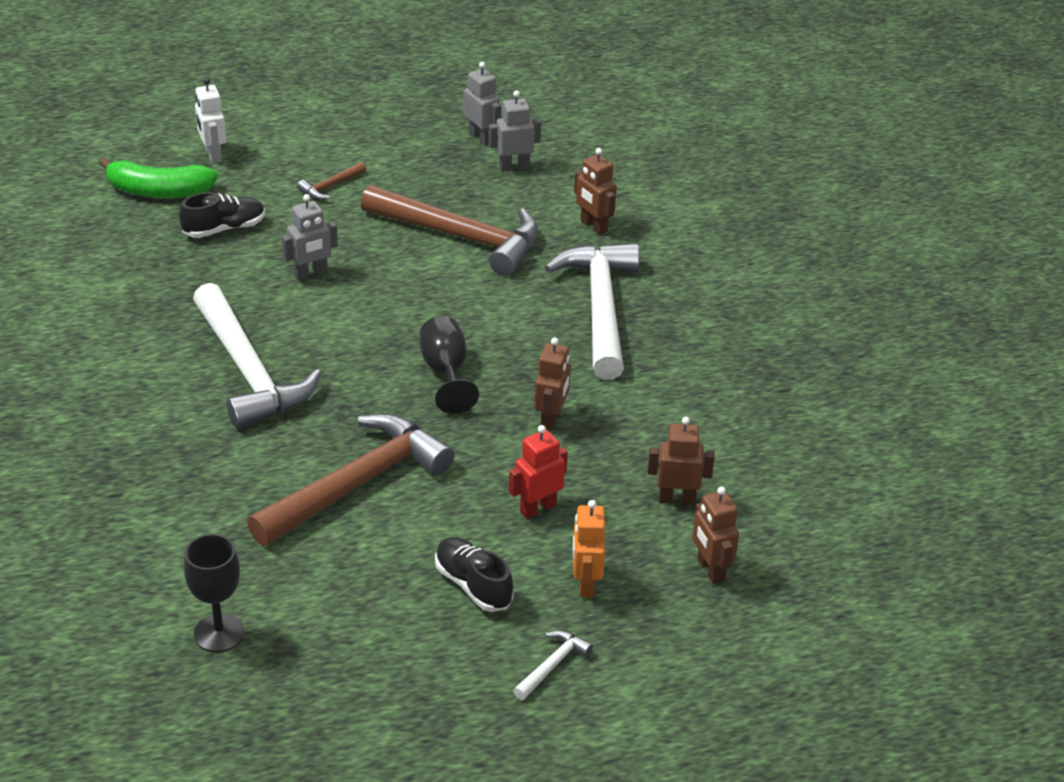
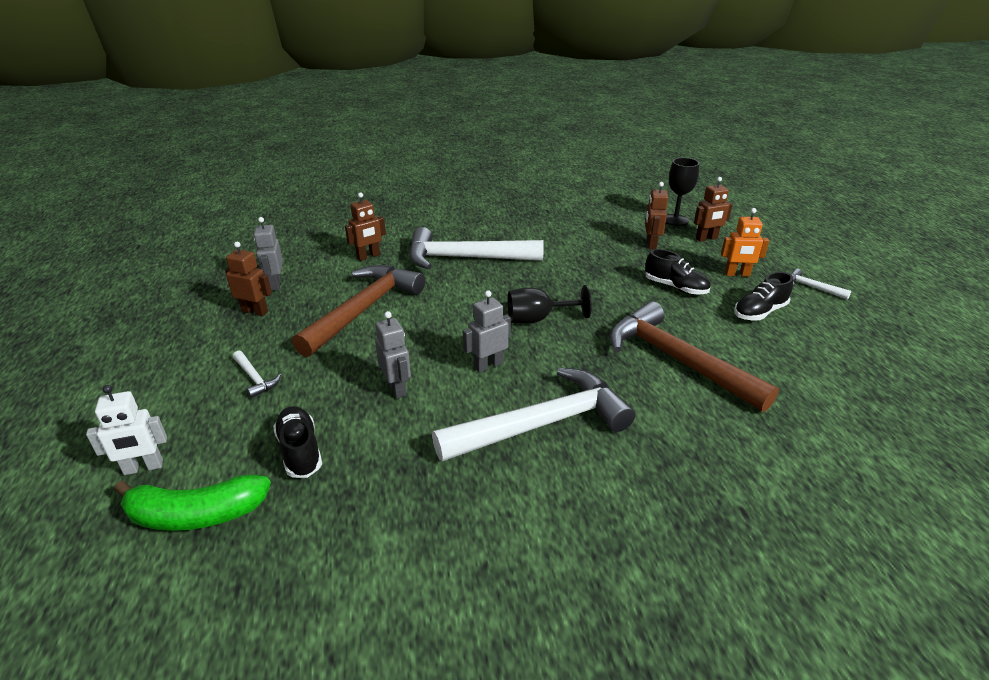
camera: 85 degrees left, 5 degrees down
green banana [99,157,218,198] -> green banana turned 75 degrees clockwise [114,474,271,531]
black goblet [184,534,245,652] -> black goblet moved to [666,158,699,226]
brown hammer [297,162,366,199] -> white hammer [233,350,281,398]
grey robot [463,62,501,146] -> grey robot moved to [463,290,511,373]
red robot [509,425,568,519] -> black shoe [645,249,711,295]
brown robot [534,338,571,431] -> brown robot moved to [225,242,272,316]

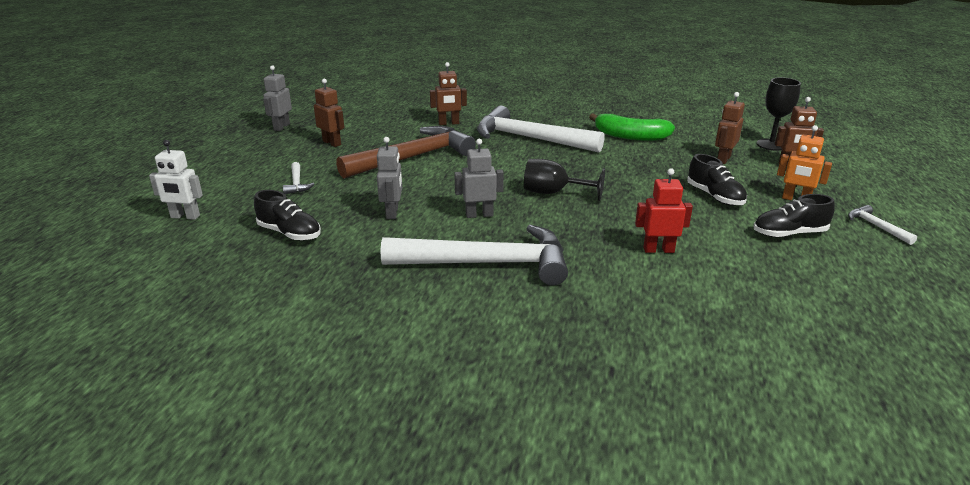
camera: 25 degrees right, 5 degrees down
green banana [114,474,271,531] -> green banana moved to [589,114,675,141]
grey robot [254,217,283,291] -> grey robot moved to [263,65,292,131]
black shoe [273,406,322,478] -> black shoe turned 120 degrees clockwise [254,190,321,241]
brown hammer [610,301,779,412] -> red robot [635,168,693,253]

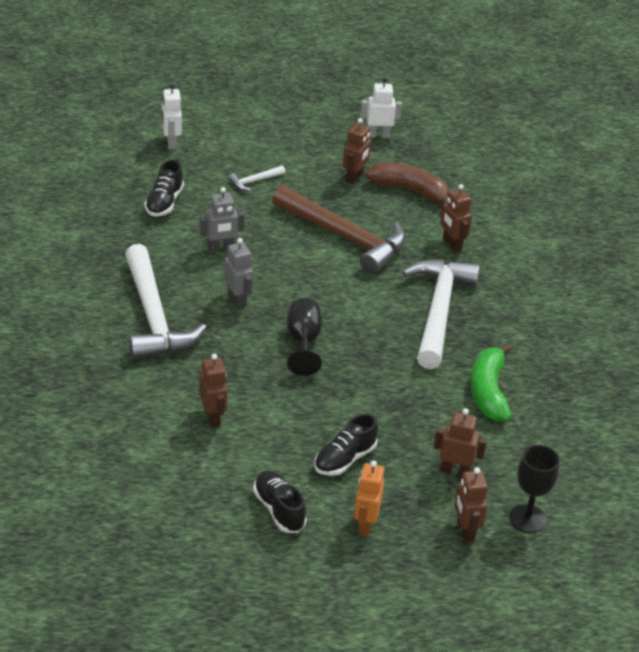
camera: 70 degrees right, 10 degrees up
grey robot [263,65,292,131] -> white robot [360,77,402,138]
red robot [635,168,693,253] -> brown robot [199,354,227,427]
white hammer [848,205,917,245] -> none
none -> brown banana [366,162,449,202]

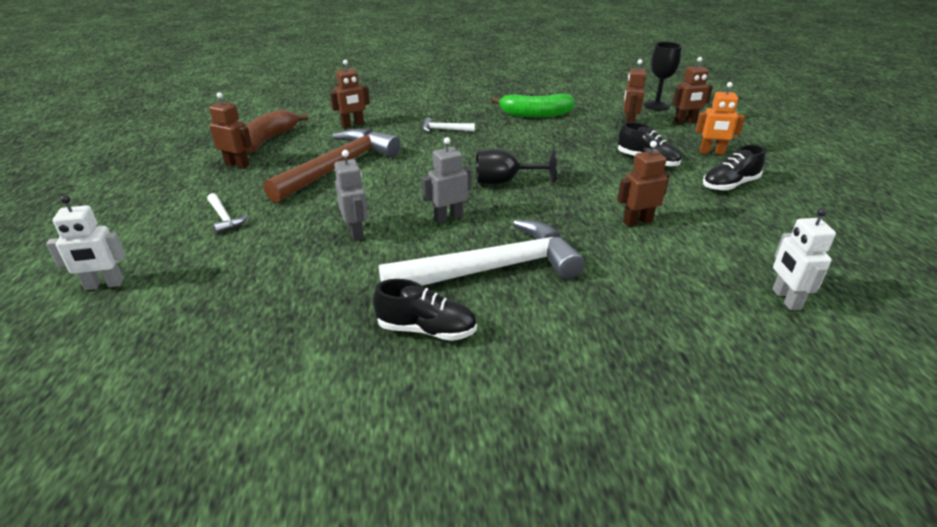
camera: 90 degrees left, 5 degrees down
black shoe [145,160,184,216] -> black shoe moved to [373,279,477,341]
white robot [360,77,402,138] -> white robot moved to [772,208,836,310]
white hammer [402,259,480,369] -> white hammer [423,117,475,132], size x0.41

